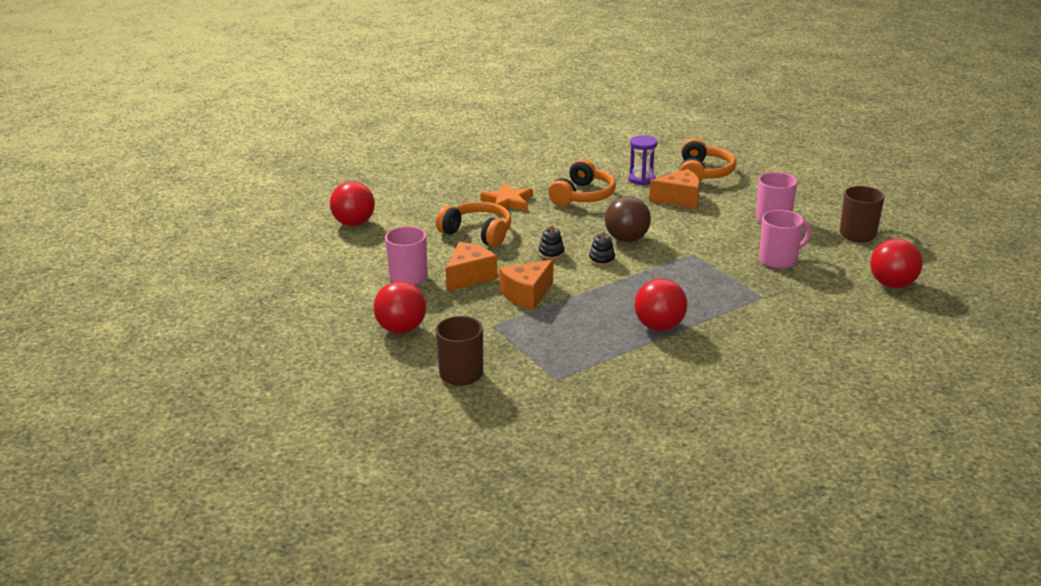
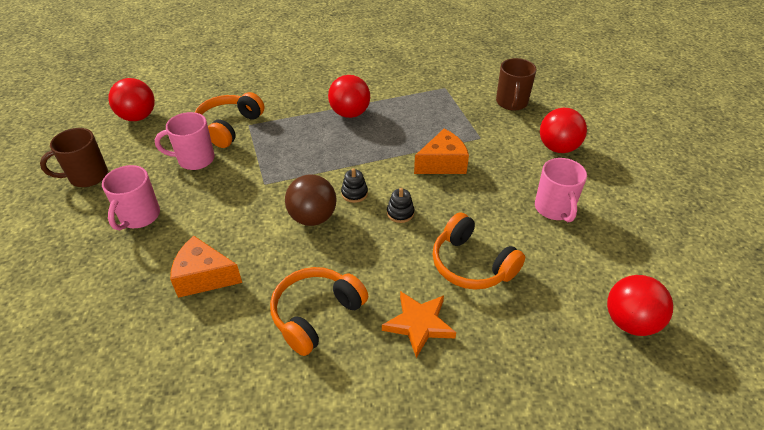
camera: 165 degrees left, 15 degrees up
orange cheese [446,242,498,291] -> none
purple hourglass [629,135,657,185] -> none
orange headphones [679,138,736,182] -> orange headphones moved to [195,92,264,148]

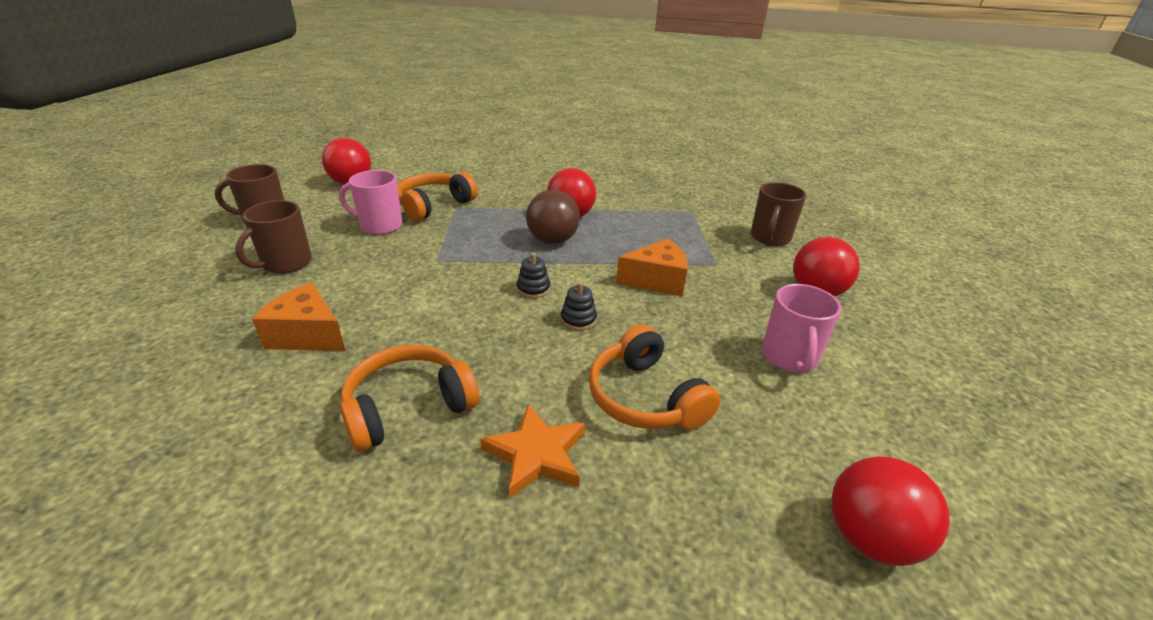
camera: 15 degrees right, 10 degrees down
pink mug [102,165,160,230] -> brown mug [235,200,312,274]
brown ball [285,175,336,226] -> brown ball moved to [526,190,580,244]

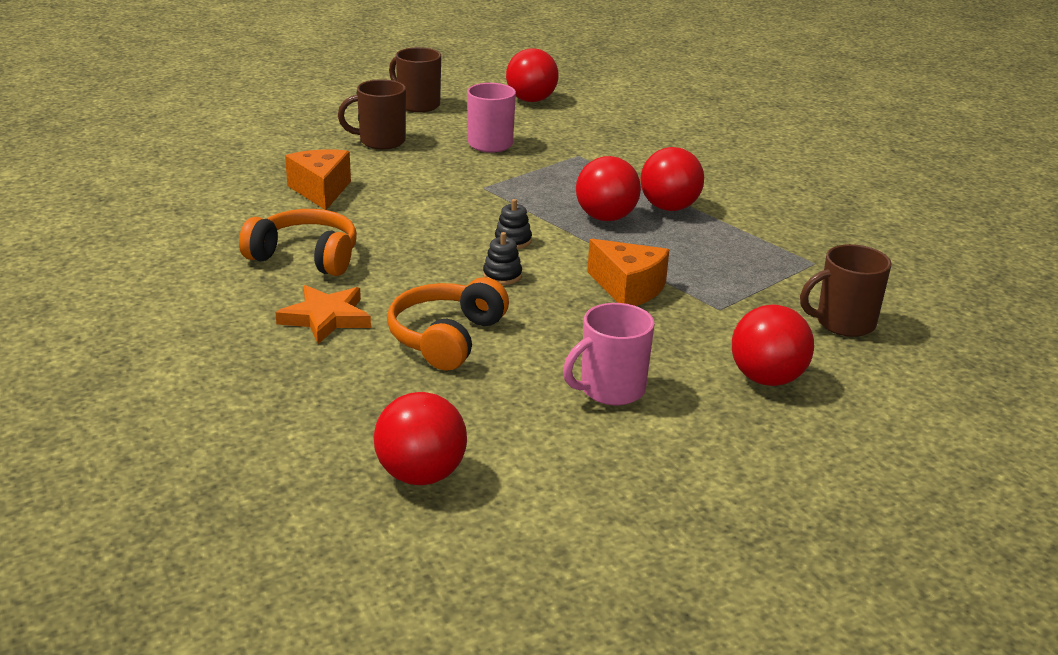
camera: 50 degrees right, 5 degrees down
orange headphones [397,172,478,221] -> none
brown ball [526,190,580,244] -> red ball [576,156,641,221]

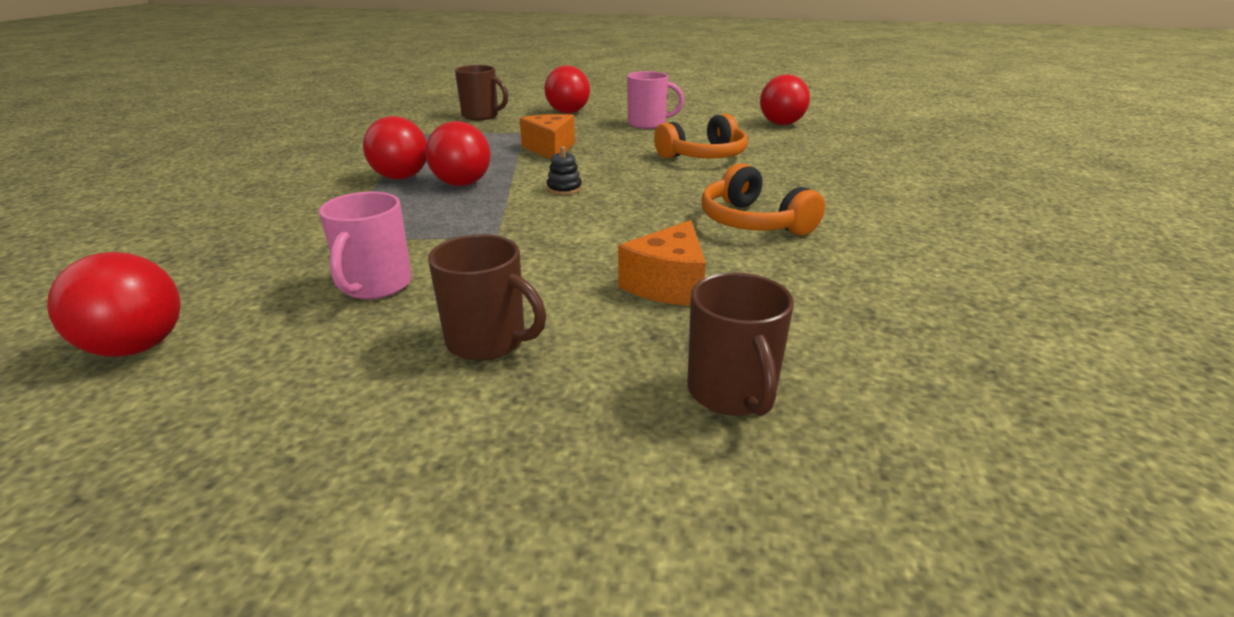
camera: 140 degrees left, 0 degrees up
orange star [275,285,371,344] -> none
brown mug [389,47,441,112] -> brown mug moved to [687,273,794,416]
black stacking toy [483,232,522,285] -> none

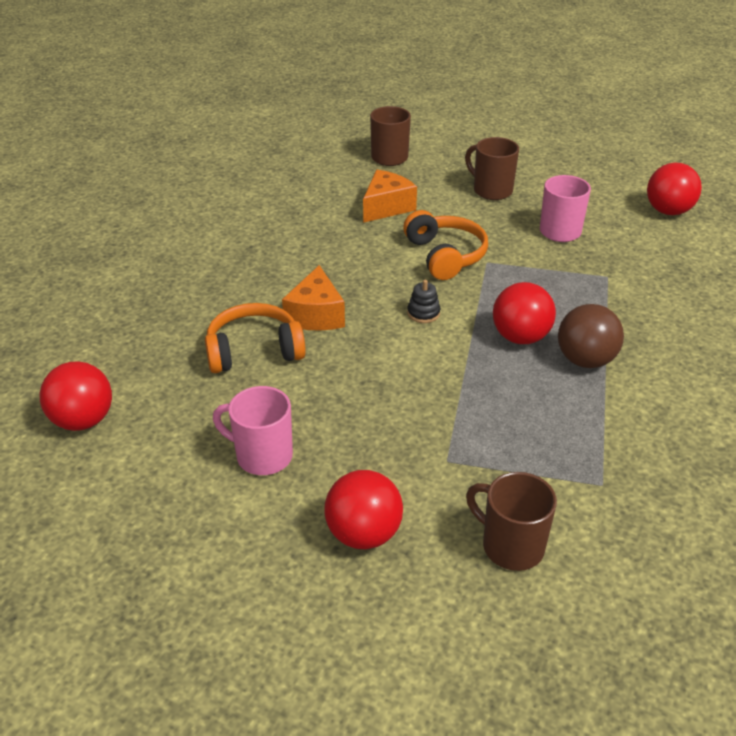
camera: 165 degrees left, 10 degrees up
red ball [363,116,427,179] -> brown ball [558,304,624,368]
orange cheese [520,114,575,159] -> orange cheese moved to [282,265,345,331]
orange headphones [701,163,825,236] -> orange headphones moved to [403,210,488,280]

